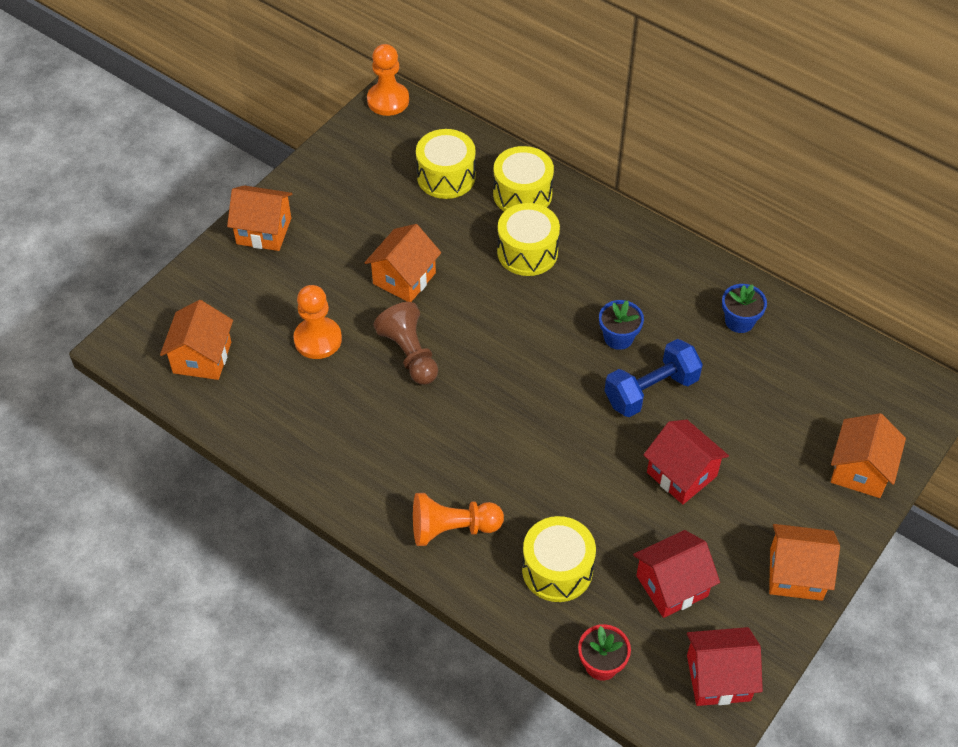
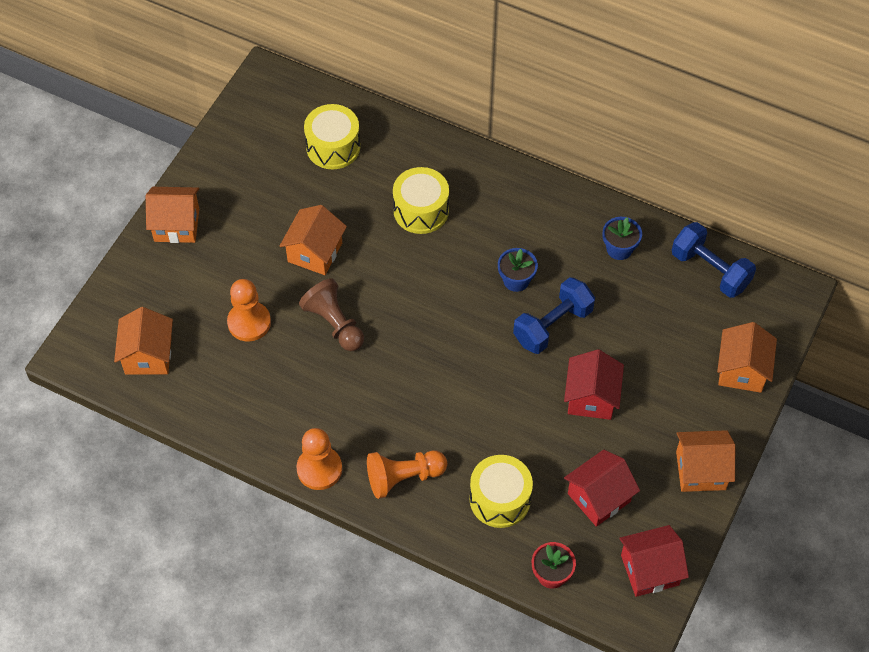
camera: 10 degrees left, 5 degrees up
orange pawn [367,44,409,116] -> orange pawn moved to [296,428,342,490]
yellow drum [493,146,554,212] -> none
red house [643,420,729,505] -> red house turned 60 degrees clockwise [564,349,624,420]
none -> blue dumbbell [672,222,756,298]

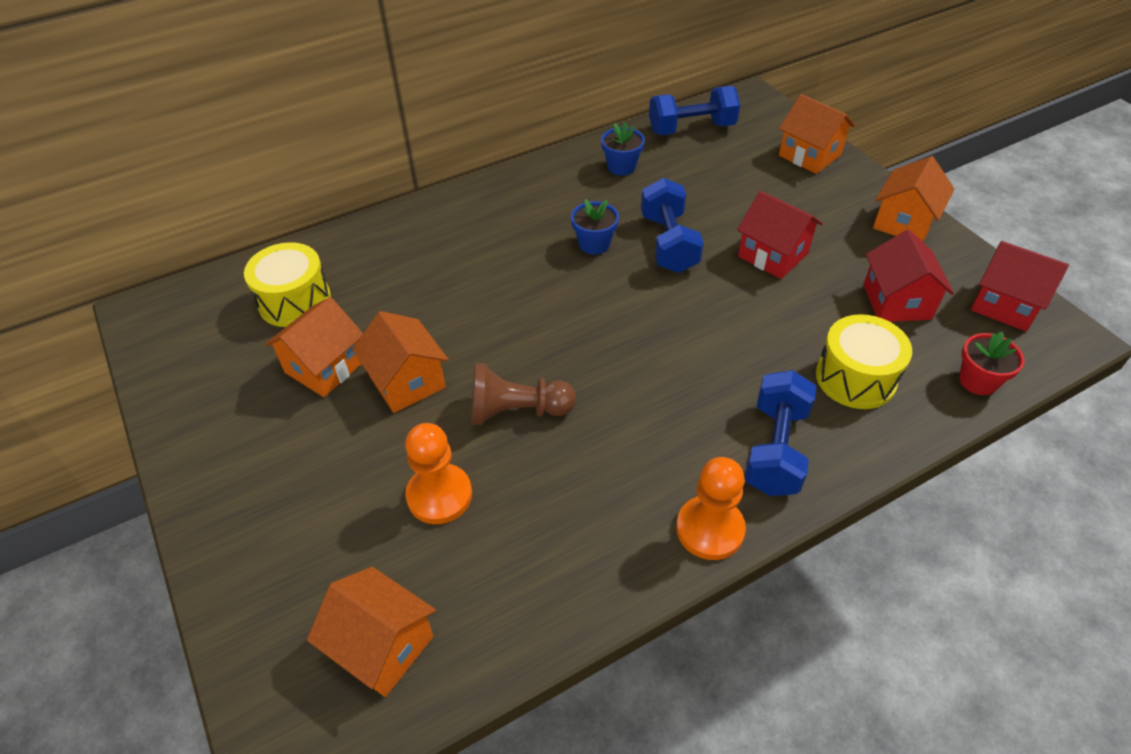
camera: 55 degrees left, 10 degrees down
orange house [146,187,199,243] -> orange house moved to [265,297,363,397]
orange pawn [367,450,447,499] -> blue dumbbell [745,370,816,496]
yellow drum [393,167,449,234] -> none
red house [619,525,689,597] -> red house turned 75 degrees counterclockwise [971,241,1069,331]

